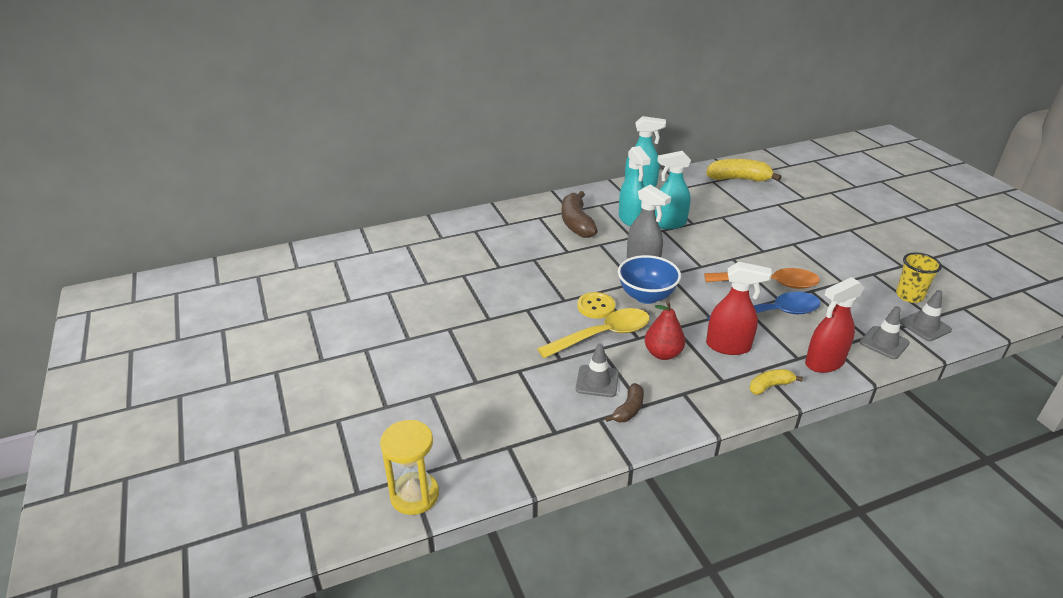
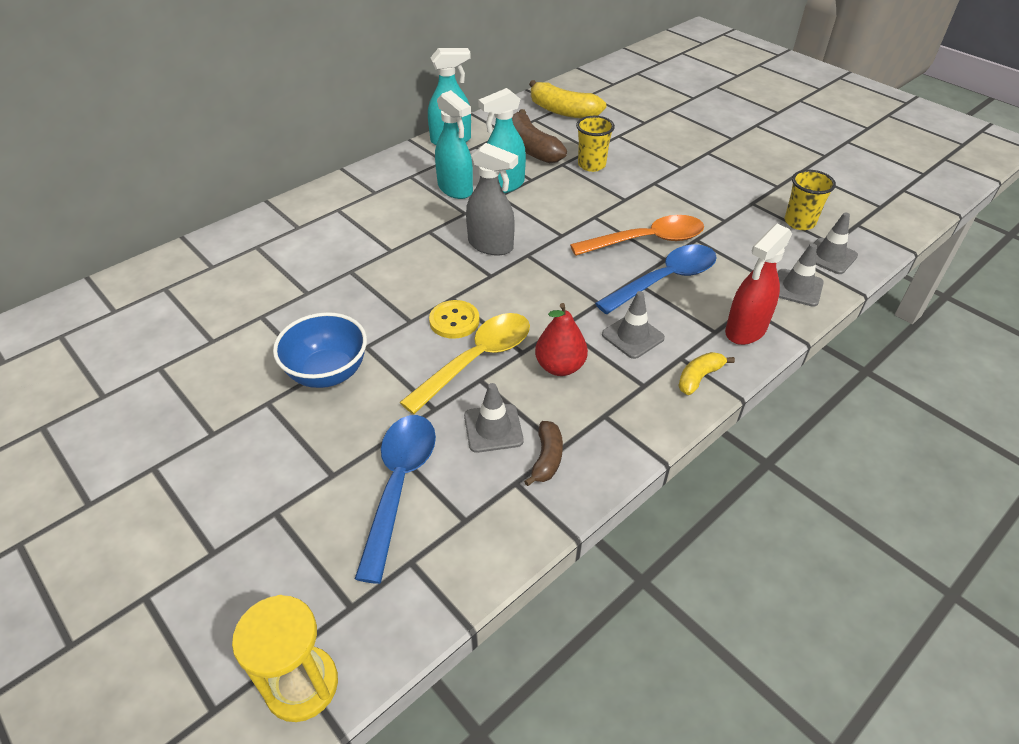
camera: 20 degrees left, 10 degrees up
brown banana [562,191,598,238] -> brown banana moved to [512,109,567,163]
blue bowl [618,255,681,304] -> blue bowl moved to [273,312,367,388]
yellow banana [706,159,781,182] -> yellow banana turned 135 degrees counterclockwise [529,80,606,118]
red spray bottle [706,262,772,355] -> grey traffic cone [602,291,665,359]
none -> blue spoon [355,415,436,584]
none -> yellow cup [576,116,615,172]

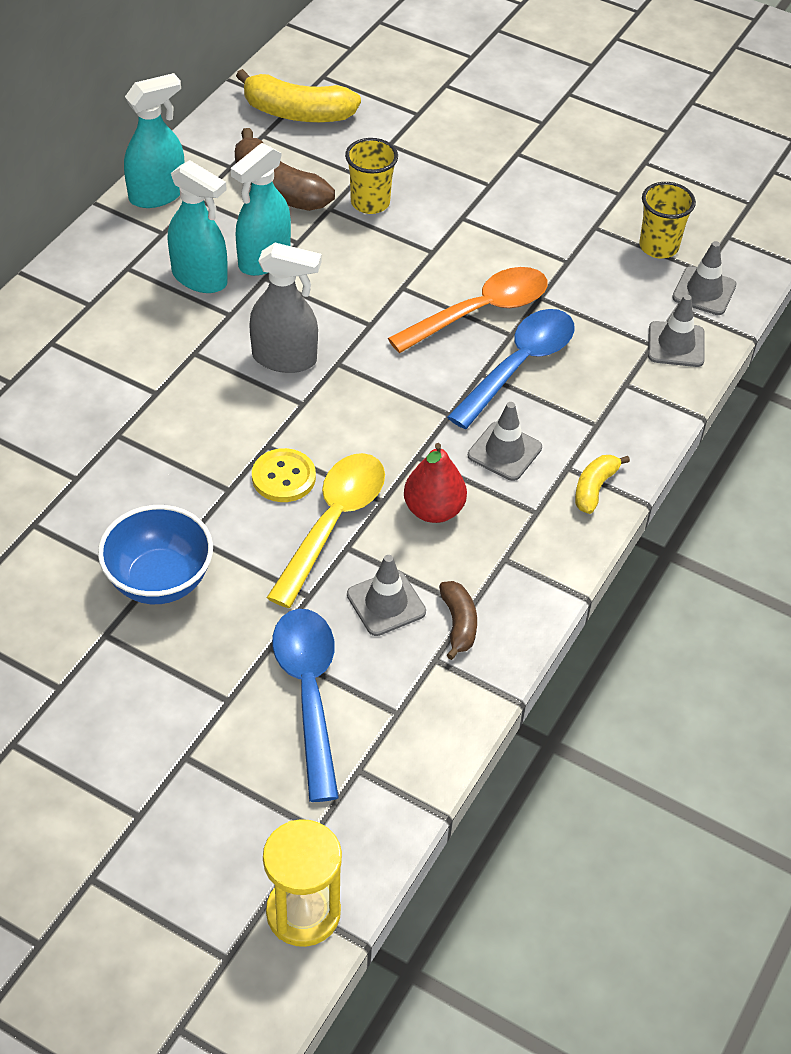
camera: 20 degrees left, 5 degrees up
red spray bottle [725,224,792,345] -> none

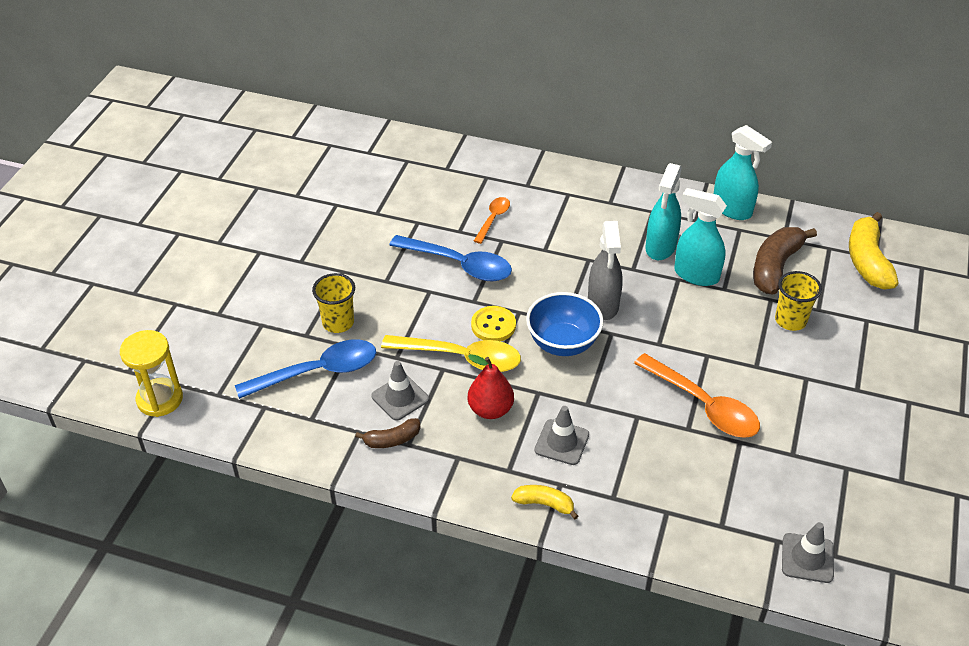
camera: 80 degrees right, 5 degrees down
blue bowl [98,505,213,604] -> blue bowl moved to [526,292,604,356]
blue spoon [447,309,575,429] -> blue spoon moved to [389,235,512,281]
yellow cup [639,182,696,258] -> yellow cup moved to [312,273,355,333]
grey traffic cone [648,294,705,367] -> none
none -> orange spoon [474,197,510,244]

